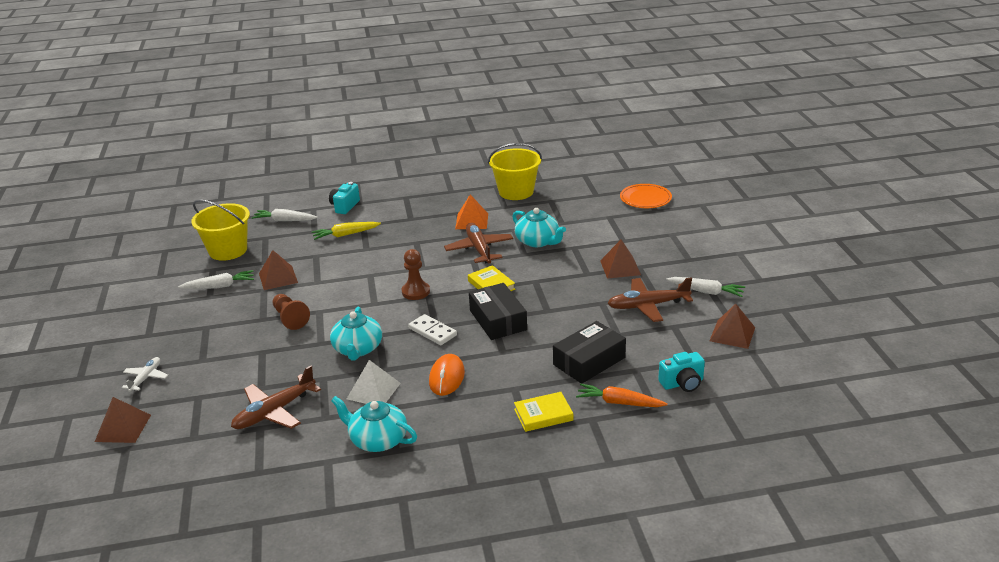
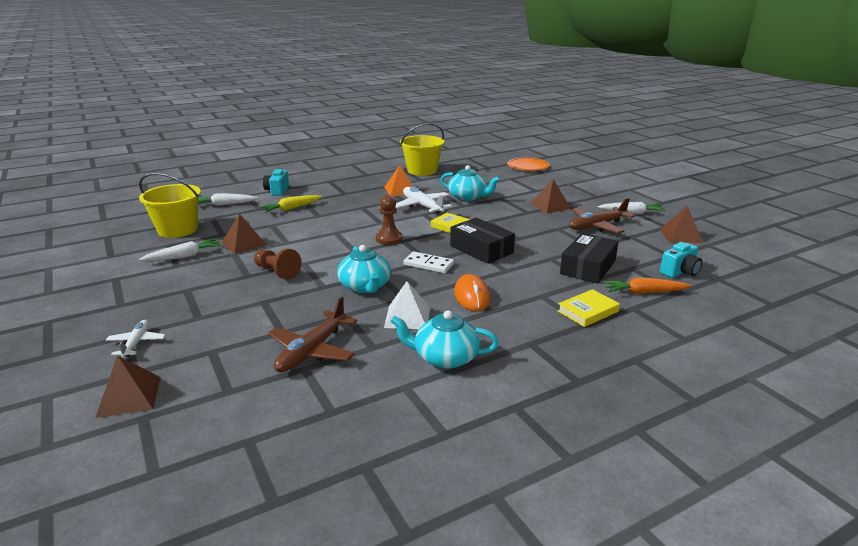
camera: 20 degrees left, 5 degrees down
brown plane [444,223,513,264] -> white plane [395,187,452,214]

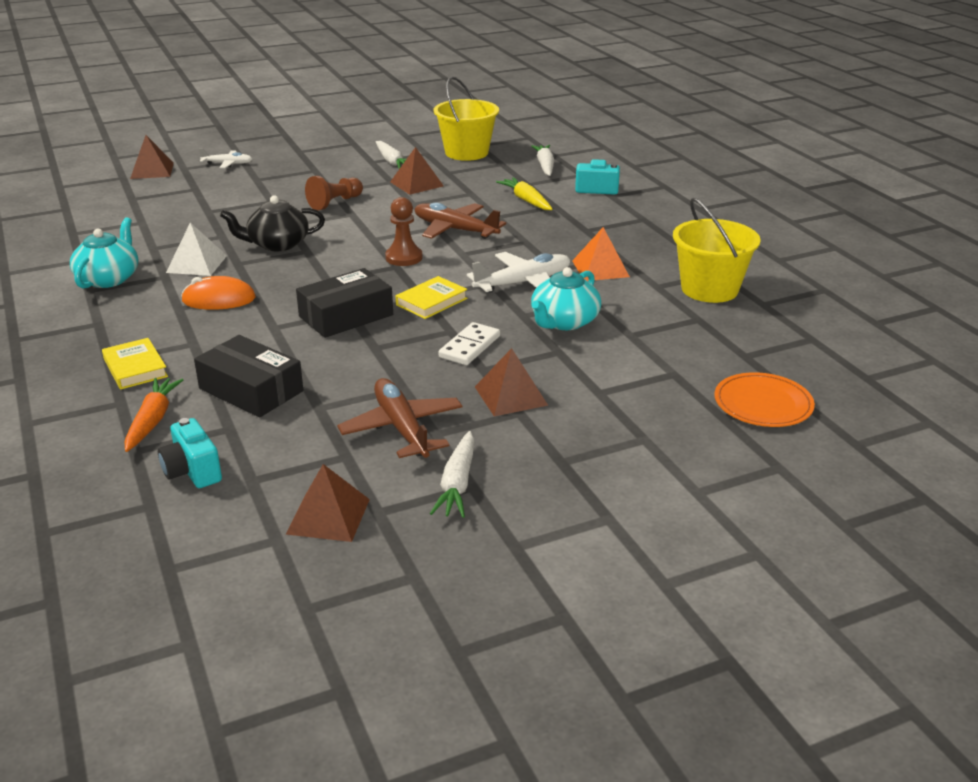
camera: 95 degrees right, 5 degrees up
brown plane [268,297,357,372] -> brown plane moved to [415,202,506,239]
turquoise teapot [337,245,391,293] -> black teapot [220,195,325,251]
white domino [403,252,454,273] -> white domino moved to [438,322,500,365]

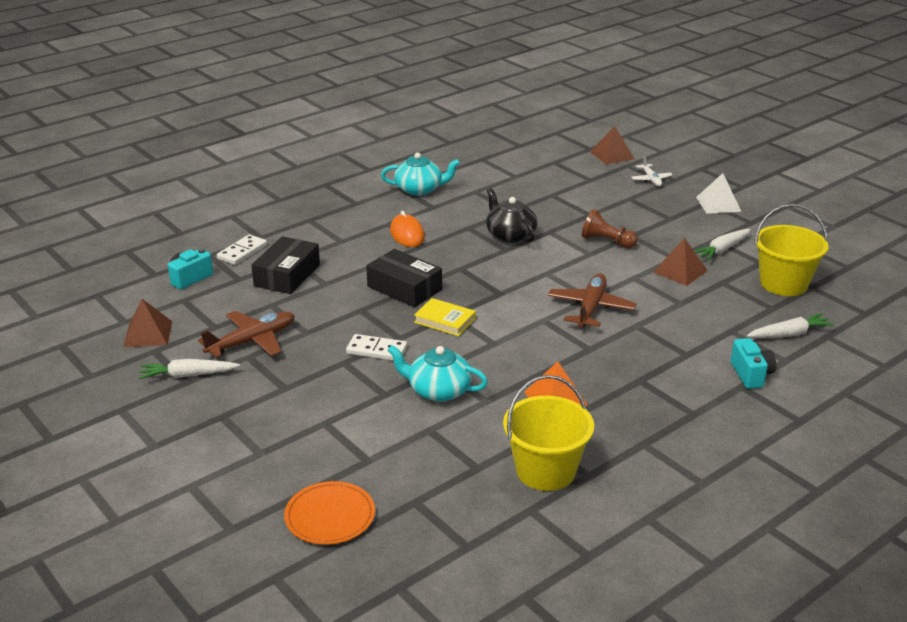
camera: 75 degrees right, 0 degrees up
yellow book [102,338,168,390] -> none
orange carrot [124,378,183,452] -> white domino [217,234,267,265]
white pyramid [166,223,227,276] -> white pyramid moved to [696,173,741,214]
brown pawn [385,197,423,266] -> none
white plane [467,252,570,293] -> none
brown pyramid [475,348,548,416] -> none
yellow carrot [496,177,553,210] -> none

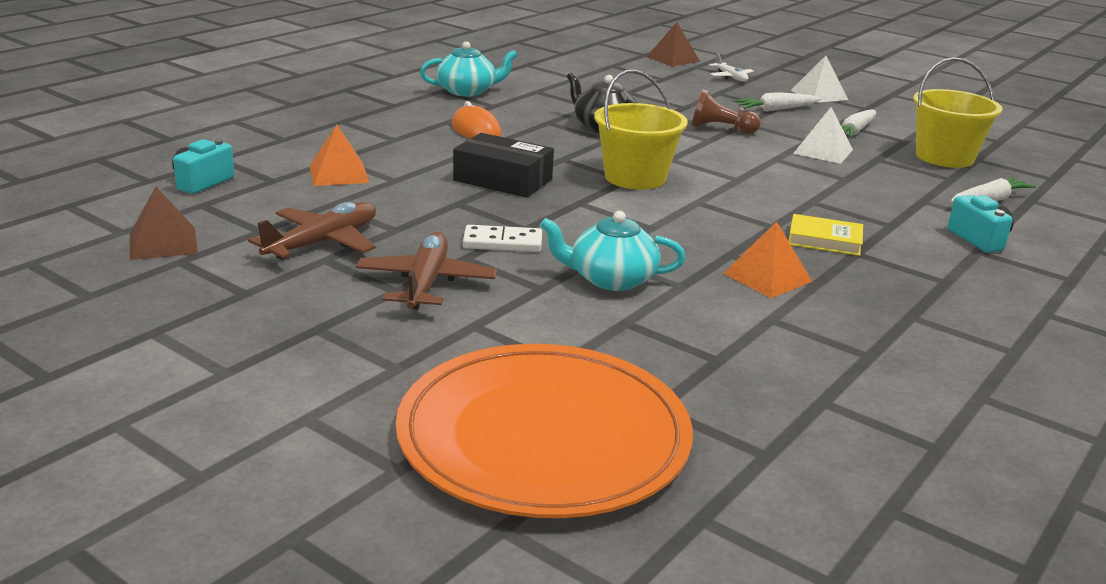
camera: 15 degrees left, 5 degrees down
white carrot [139,359,240,379] -> white carrot moved to [733,92,821,112]
white domino [217,234,267,265] -> none
black box [251,236,320,294] -> orange pyramid [310,124,369,186]
orange plate [284,481,375,545] -> orange plate [396,344,693,518], size x2.09
yellow book [414,298,476,336] -> yellow book moved to [789,214,863,256]
yellow bucket [503,375,594,491] -> yellow bucket moved to [594,70,687,190]
brown plane [548,273,636,328] -> brown plane moved to [356,232,497,310]
brown pyramid [653,238,708,286] -> white pyramid [793,107,853,164]

